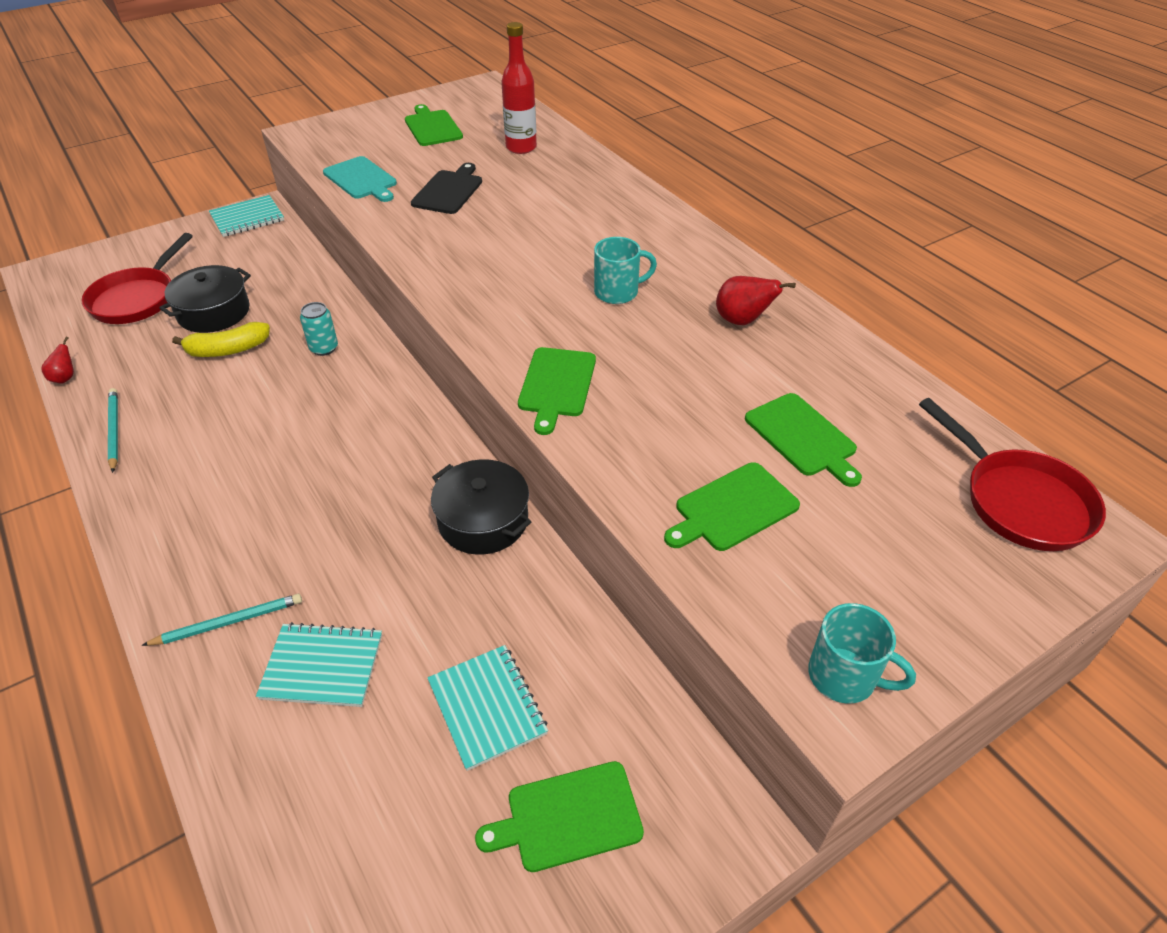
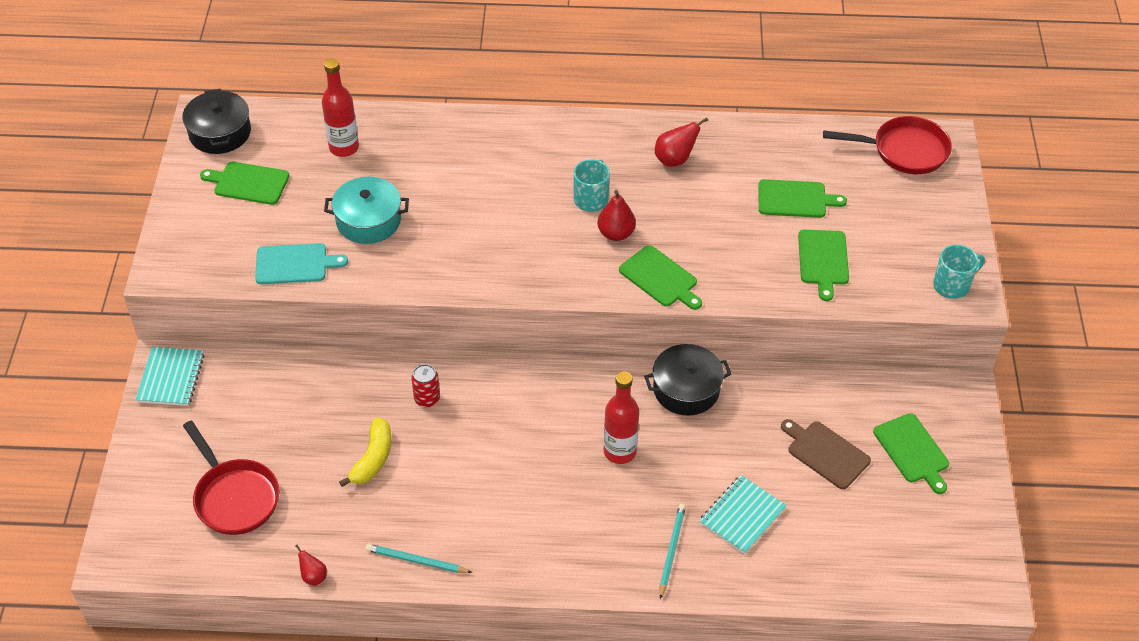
camera: 55 degrees left, 5 degrees up
black pot [159,265,251,333] -> black pot moved to [182,89,251,154]
turquoise can [300,302,338,356] -> red can [411,364,440,407]
black cutting board [411,163,482,214] -> turquoise pot [324,177,409,244]
turquoise notebook [427,645,548,771] -> brown cutting board [781,419,871,489]
green cutting board [475,761,644,872] -> green cutting board turned 45 degrees counterclockwise [873,413,949,494]
none -> red pear [598,190,636,241]
none -> red bottle [604,371,639,464]

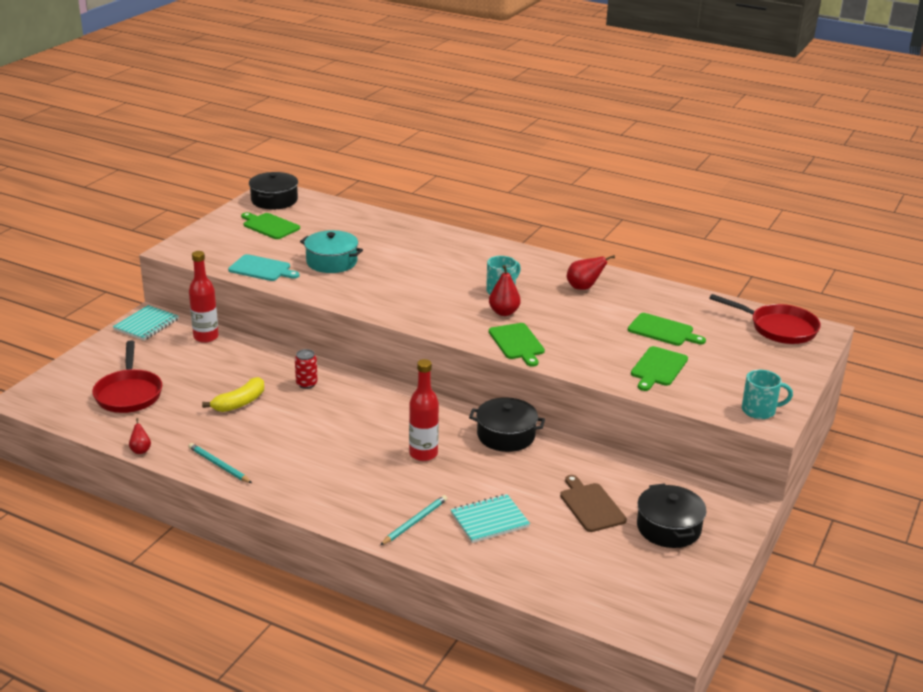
camera: 25 degrees right, 20 degrees down
red bottle [322,58,359,157] -> red bottle moved to [189,251,219,343]
green cutting board [873,413,949,494] -> black pot [637,483,707,548]

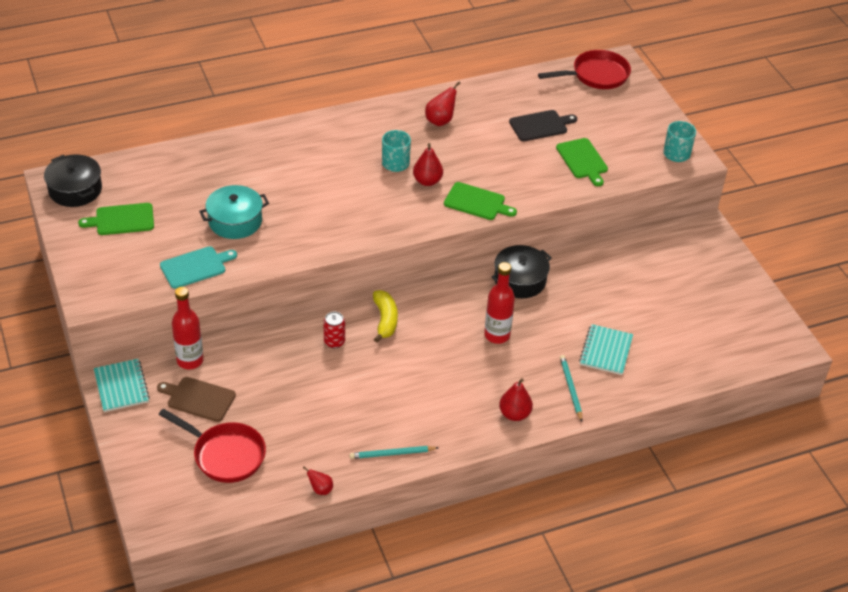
camera: 50 degrees left, 15 degrees up
yellow banana [202,377,264,412] -> yellow banana moved to [373,290,398,342]
brown cutting board [560,475,627,532] -> brown cutting board moved to [157,377,236,422]
green cutting board [628,313,706,346] -> black cutting board [509,110,577,141]
black pot [637,483,707,548] -> none
none -> red pear [499,378,533,421]

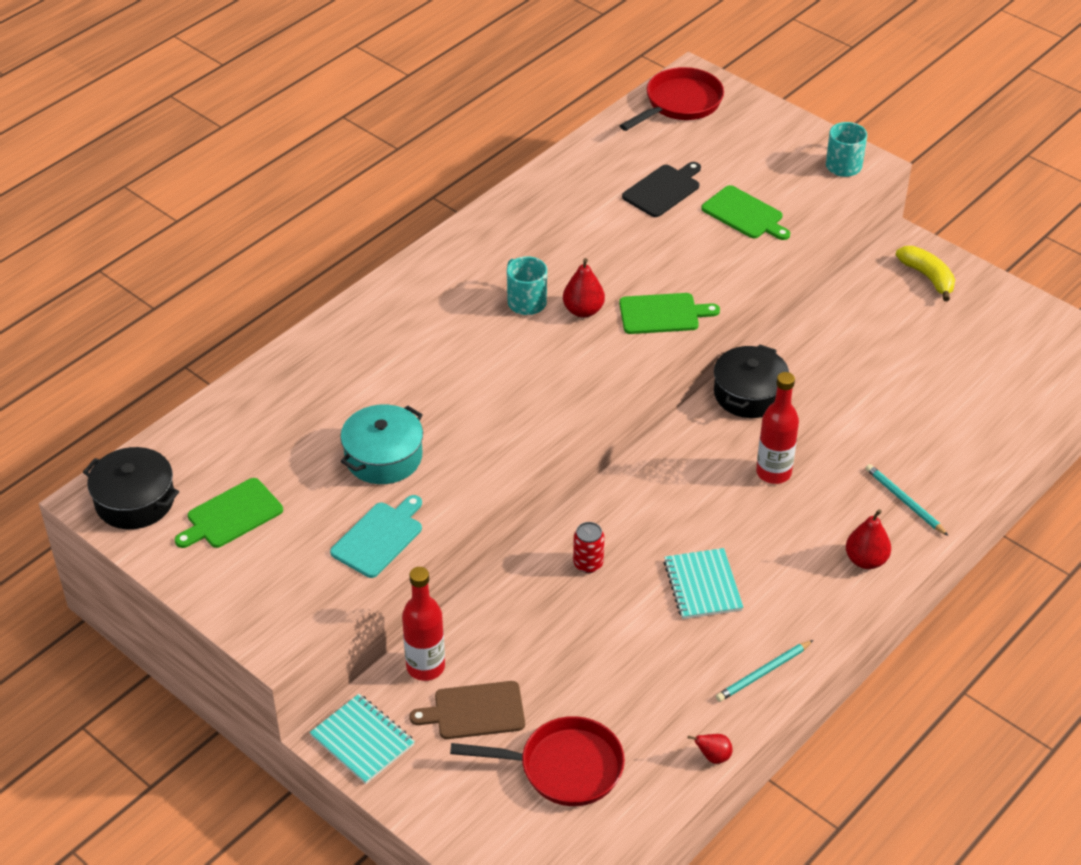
camera: 25 degrees left, 0 degrees up
yellow banana [373,290,398,342] -> yellow banana moved to [896,246,955,301]
red pear [425,81,460,126] -> none
turquoise notebook [579,324,633,375] -> turquoise notebook moved to [664,548,743,619]

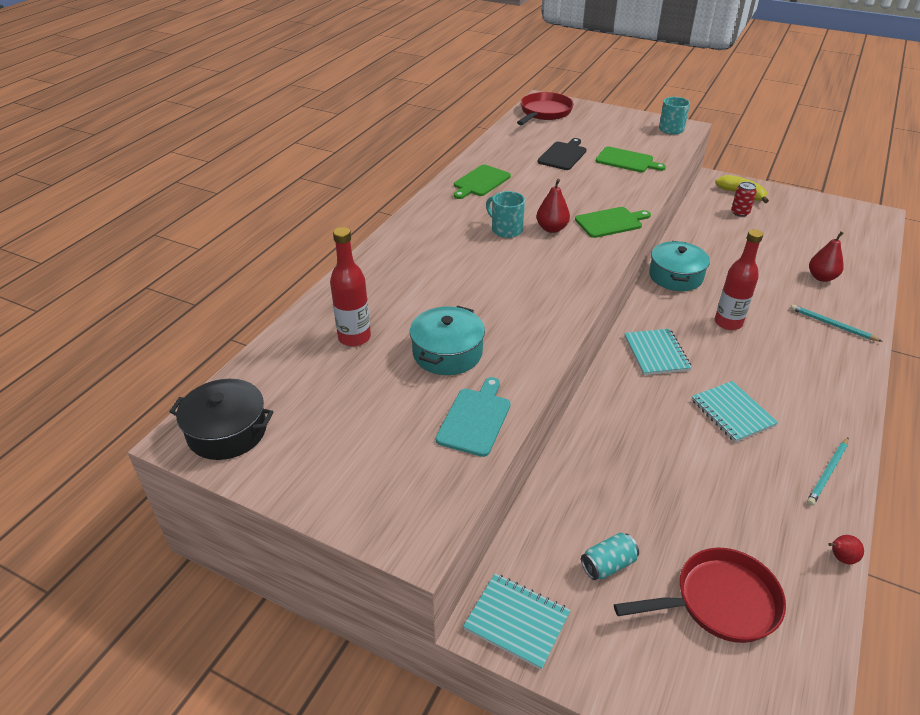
camera: 15 degrees left, 5 degrees down
green cutting board [175,478,283,548] -> green cutting board moved to [454,165,511,199]
red bottle [402,567,445,681] -> red bottle moved to [330,227,371,347]
brown cutting board [409,681,525,739] -> turquoise can [581,533,639,580]
red can [573,522,604,573] -> red can moved to [731,182,757,217]
black pot [714,344,789,418] -> turquoise pot [649,241,710,291]
red pear [846,509,891,569] -> red pear moved to [809,231,844,282]
none -> turquoise notebook [624,329,692,375]

